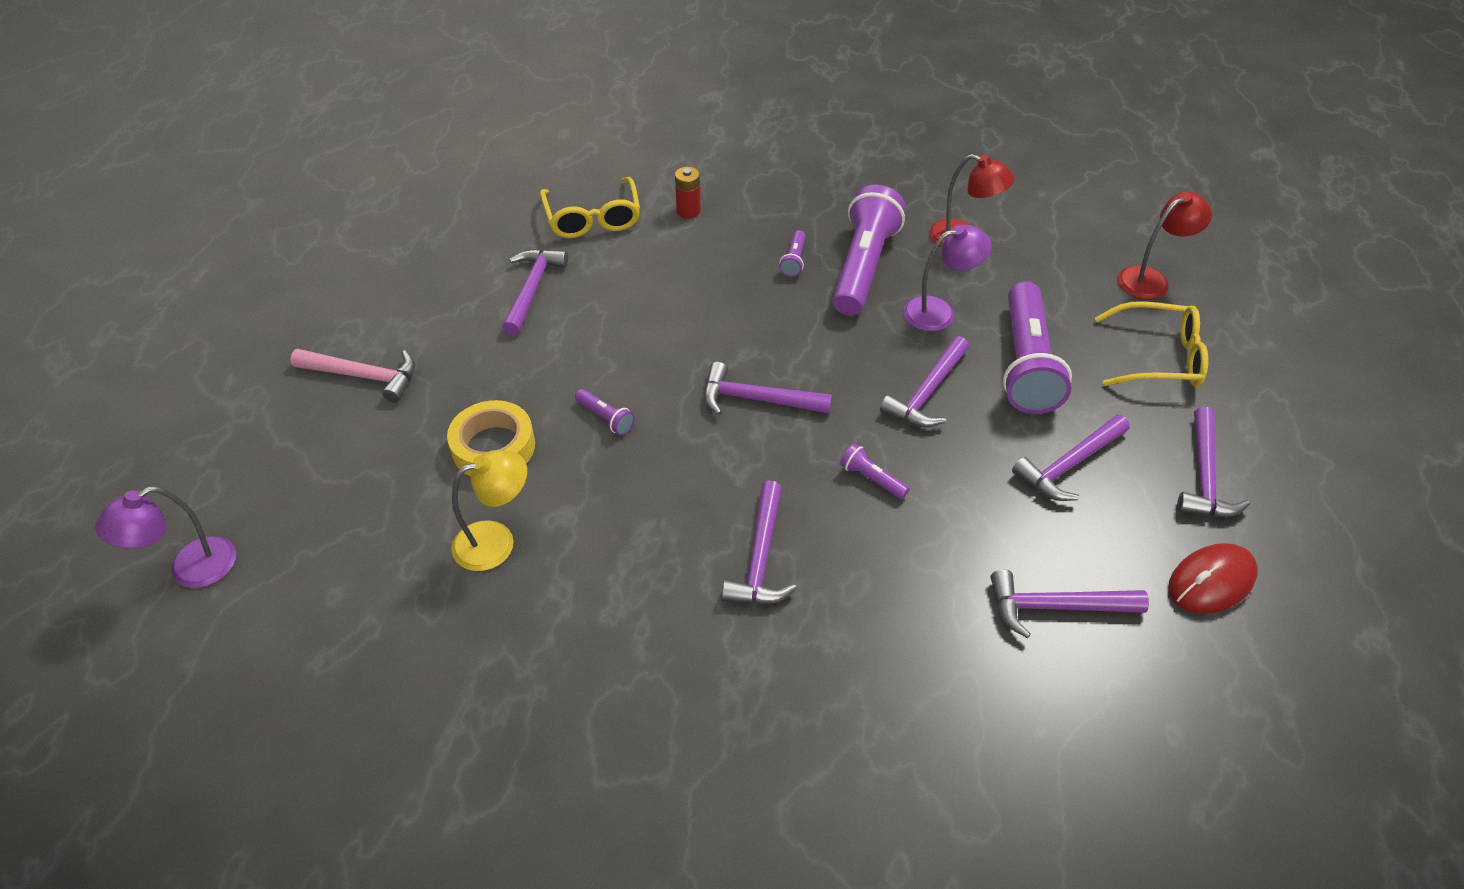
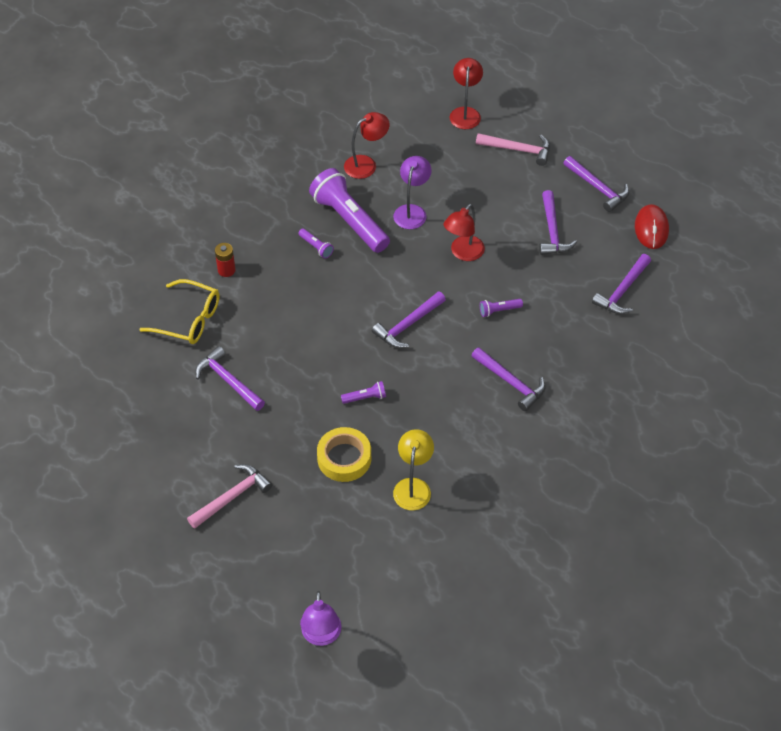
camera: 55 degrees left, 5 degrees up
purple hammer [880,336,969,428] -> red lamp [444,204,485,261]
purple flashlight [1003,281,1072,414] -> none
yellow glasses [1095,301,1208,387] -> pink hammer [476,133,550,166]

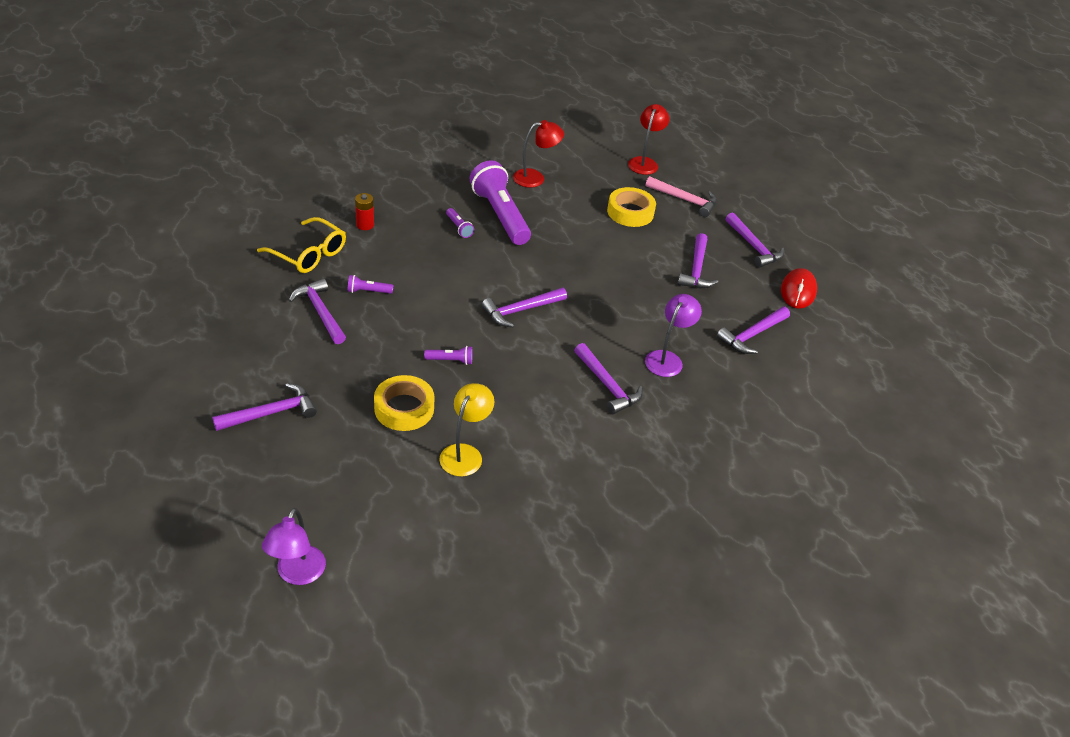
camera: 10 degrees right, 10 degrees down
pink hammer [187,464,272,529] -> purple hammer [212,383,317,431]
purple lamp [393,156,432,229] -> purple lamp moved to [645,294,702,377]
red lamp [444,204,485,261] -> none
purple flashlight [480,299,523,317] -> purple flashlight moved to [347,275,393,294]
none -> yellow tape [607,187,656,227]

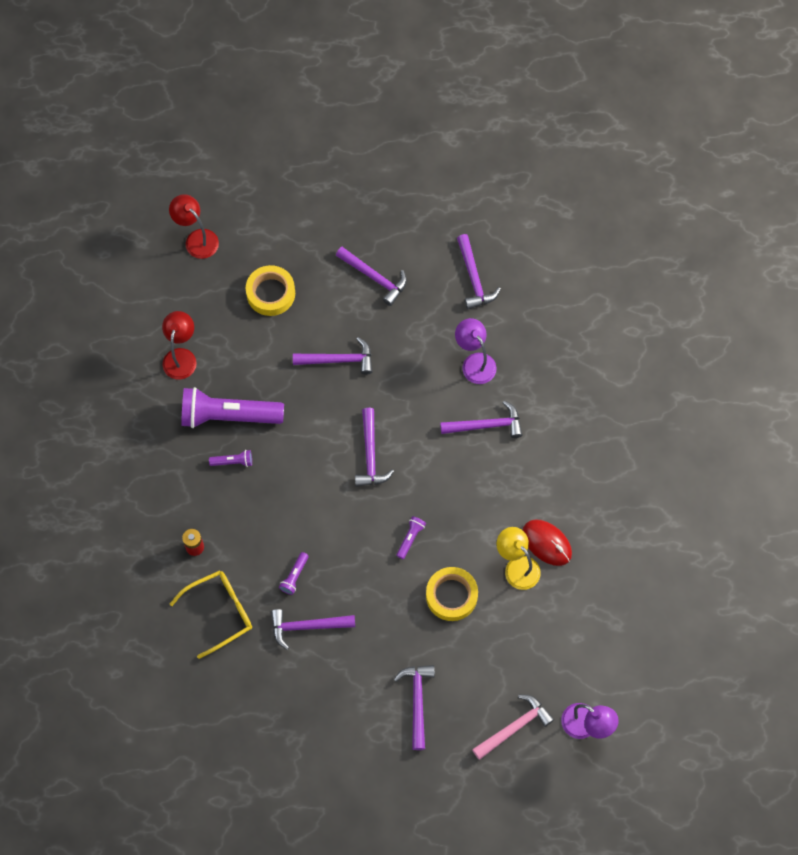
camera: 60 degrees left, 25 degrees up
pink hammer [646,176,717,217] -> pink hammer moved to [472,694,554,760]
purple hammer [725,212,785,268] -> purple hammer moved to [293,337,373,375]
red mouse [781,268,817,309] -> red mouse moved to [523,520,572,566]

